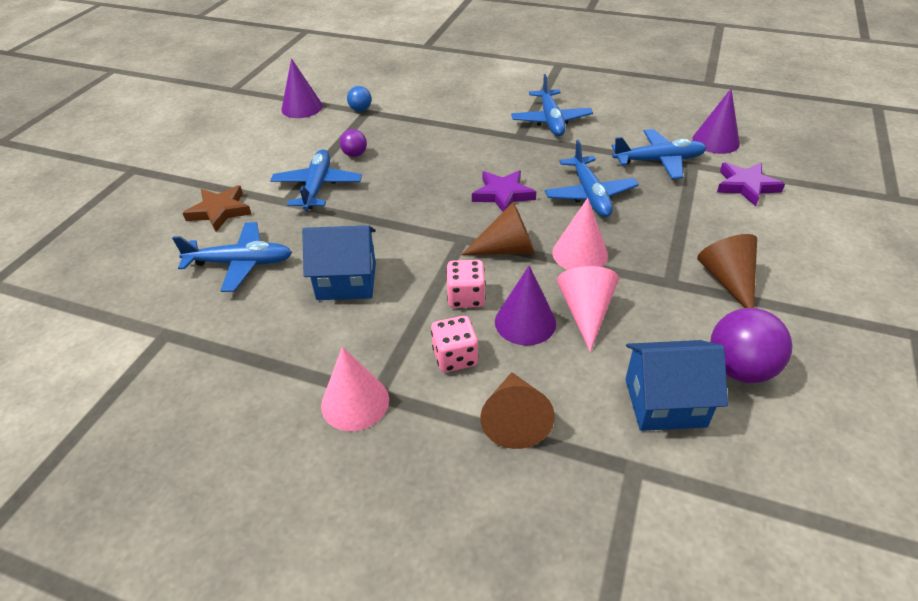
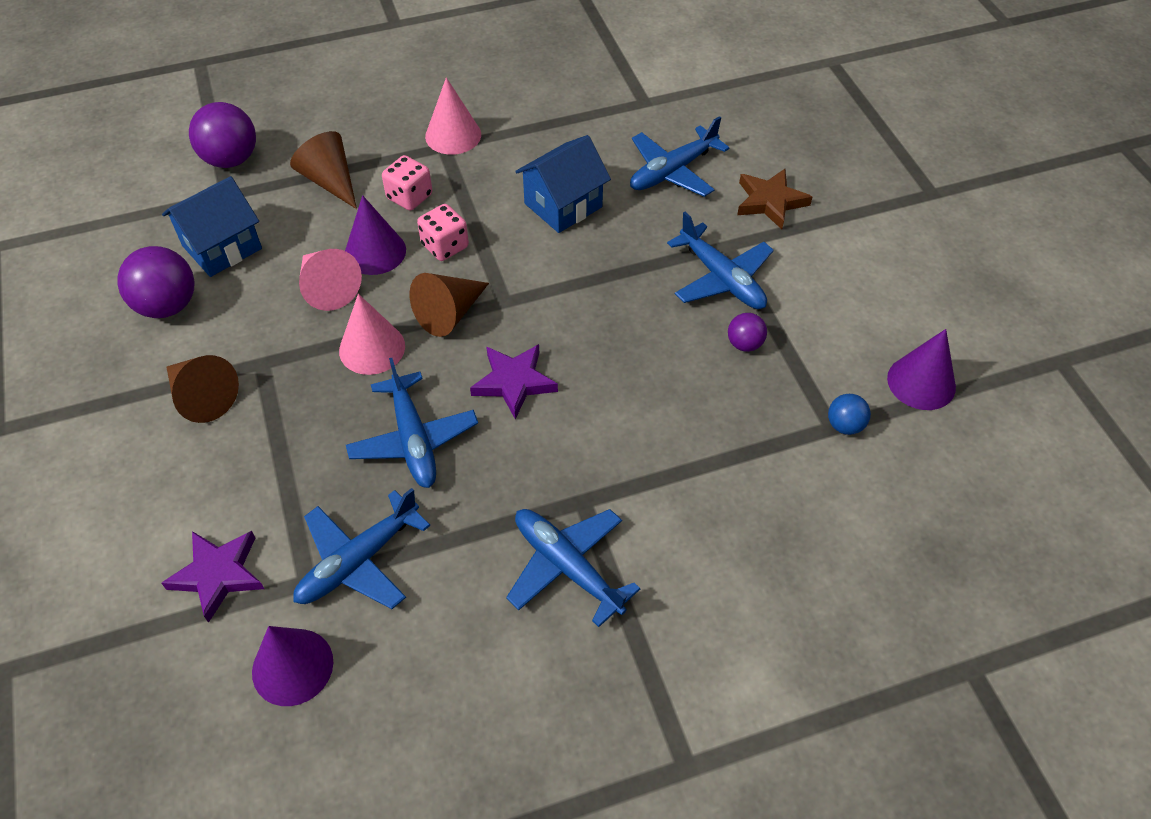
camera: 140 degrees right, 10 degrees up
blue plane [545,140,639,217] -> blue plane turned 150 degrees counterclockwise [346,358,478,488]
none -> purple ball [189,102,256,168]

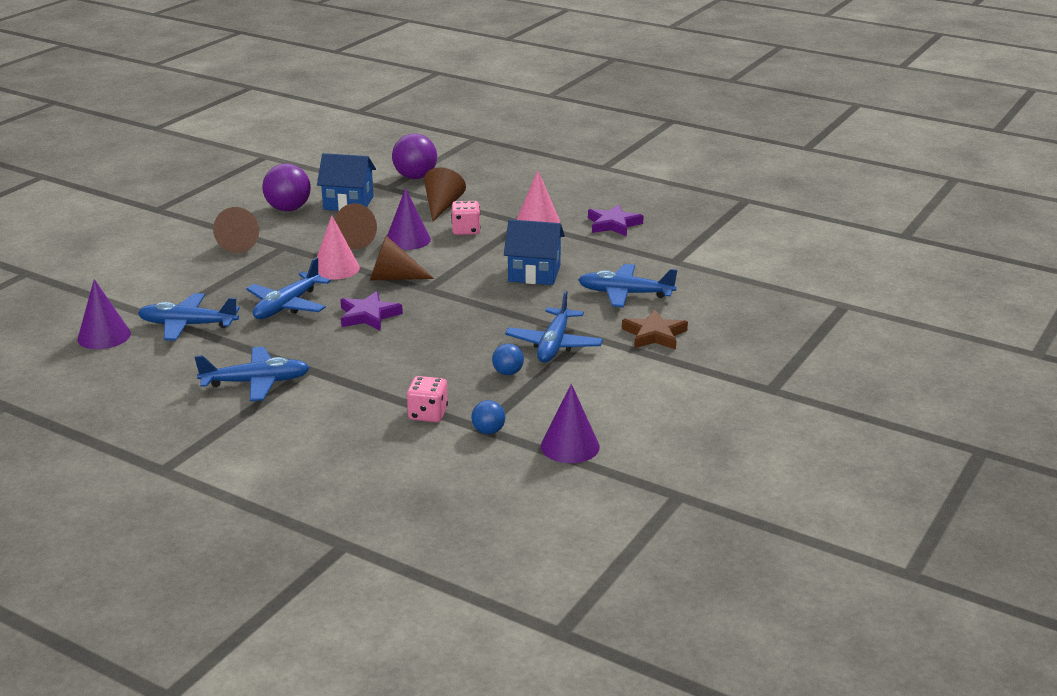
camera: 50 degrees right, 25 degrees down
purple star [162,531,264,623] -> purple star moved to [588,204,644,236]
pink cone [299,249,362,311] -> brown cone [335,203,377,249]
pink dice [417,204,469,261] -> pink dice moved to [407,376,448,422]
blue plane [506,509,640,627] -> blue plane turned 75 degrees clockwise [195,347,310,401]
purple ball [728,313,767,352] -> blue ball [492,344,524,375]

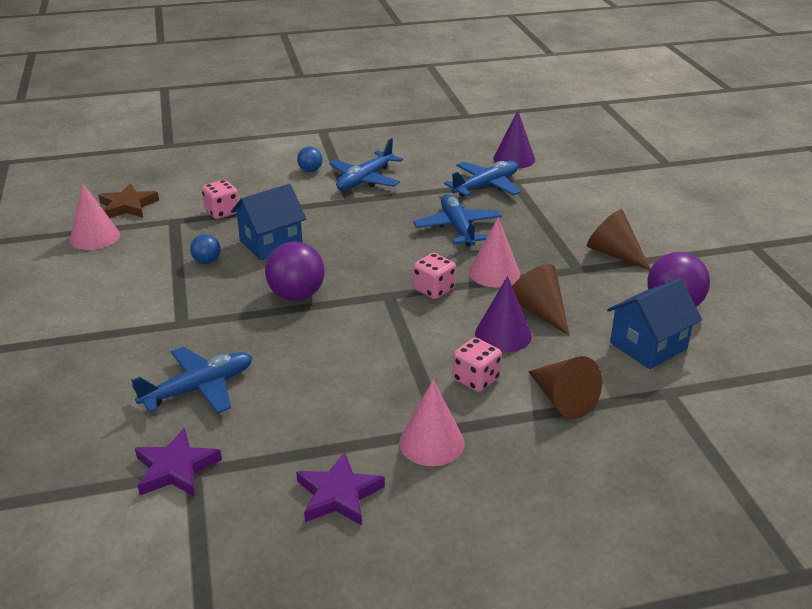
camera: 135 degrees right, 5 degrees up
purple star [340,291,403,331] -> purple star moved to [135,428,222,497]
brown cone [370,236,434,280] -> pink dice [413,253,456,299]
purple ball [392,134,437,179] -> purple ball moved to [265,242,325,301]
blue ball [471,400,505,434] -> blue ball moved to [297,147,323,172]
blue house [504,219,565,285] -> blue house moved to [231,184,306,260]
blue plane [505,290,603,363] -> none
purple cone [541,384,600,463] -> pink cone [70,184,120,250]
brown star [622,309,688,350] -> brown star moved to [98,183,159,218]

